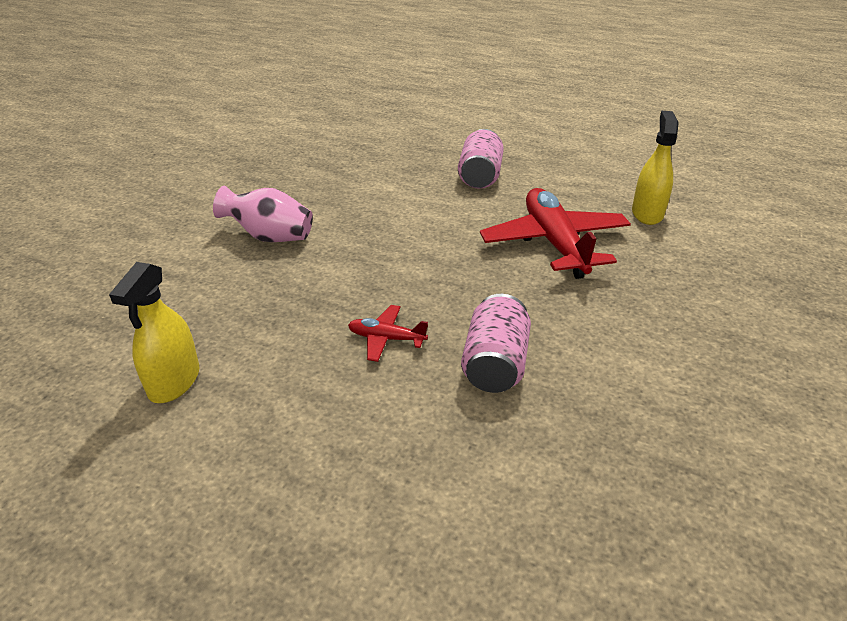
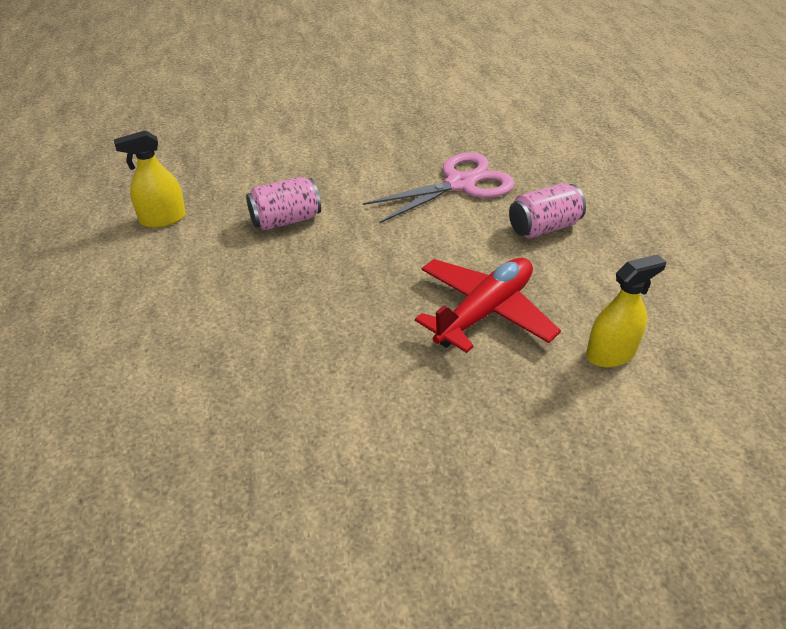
camera: 55 degrees right, 5 degrees up
pink vase [213,186,313,242] -> none
red plane [348,305,428,362] -> none
pink can [461,294,531,393] -> pink can moved to [246,177,321,230]
none -> pink scissors [363,152,515,224]

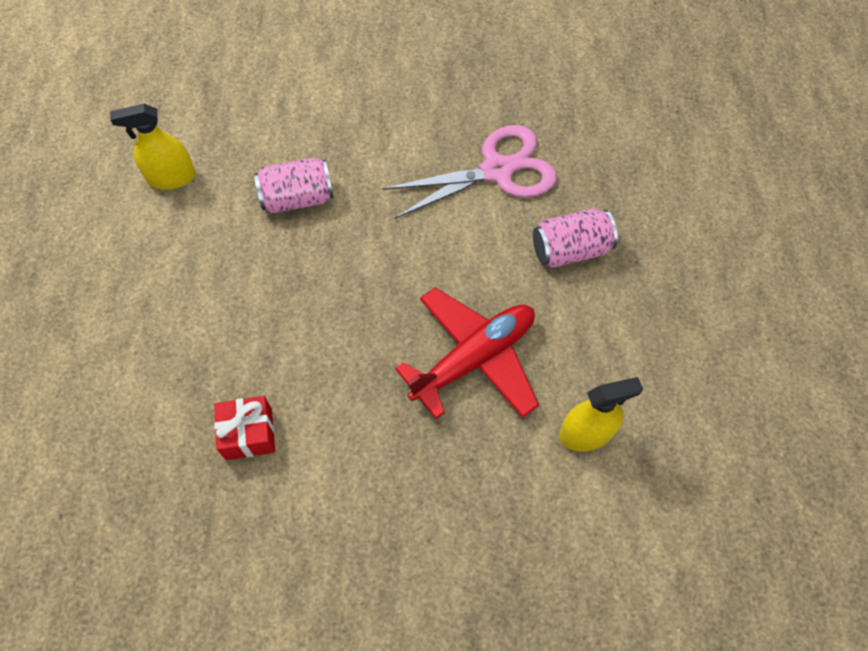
camera: 10 degrees right, 20 degrees up
none -> red gift [214,396,275,460]

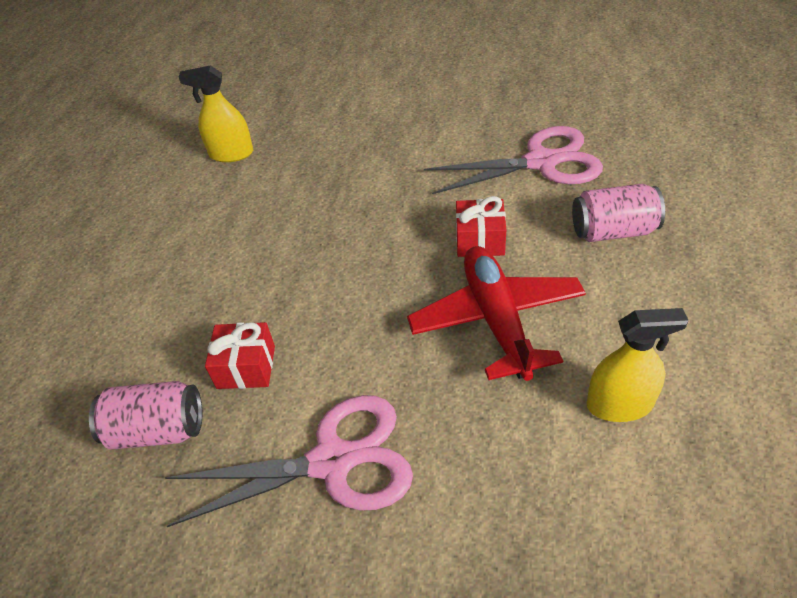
camera: 15 degrees right, 15 degrees down
pink can [254,158,334,214] -> pink can moved to [89,381,202,450]
red plane [395,287,539,419] -> red plane turned 75 degrees counterclockwise [407,246,586,381]
none -> pink scissors [165,395,413,527]
none -> red gift [456,196,506,257]

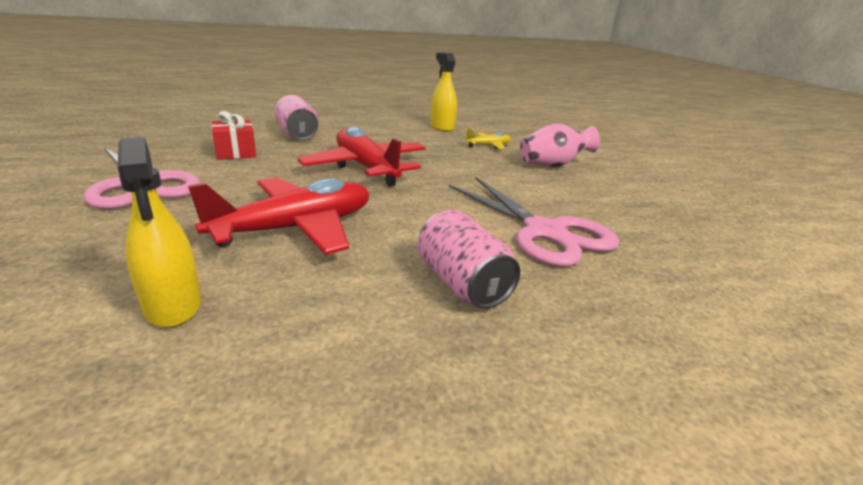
camera: 60 degrees right, 20 degrees down
pink can [89,381,202,450] -> pink can moved to [274,95,319,140]
red gift [456,196,506,257] -> none
none -> red plane [297,126,426,187]
none -> yellow plane [464,129,511,149]
none -> pink vase [520,123,600,167]

